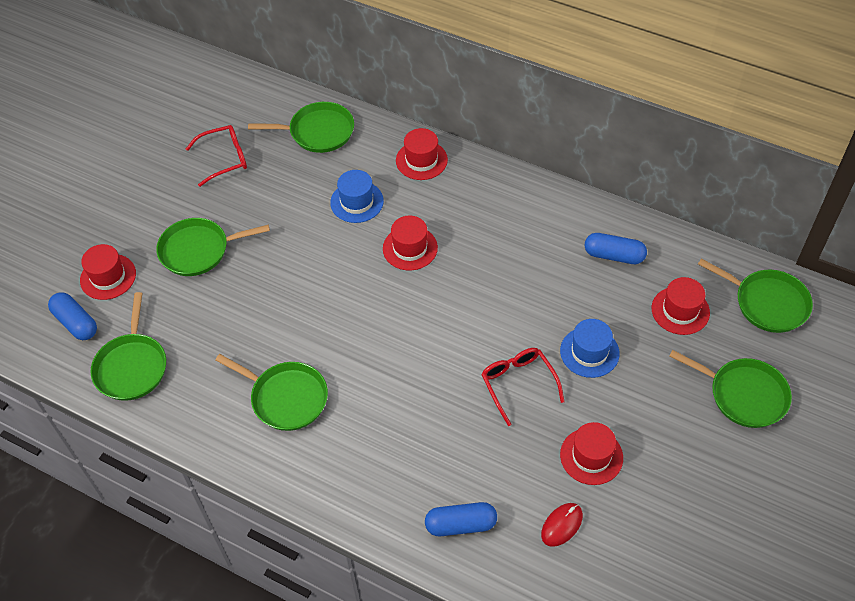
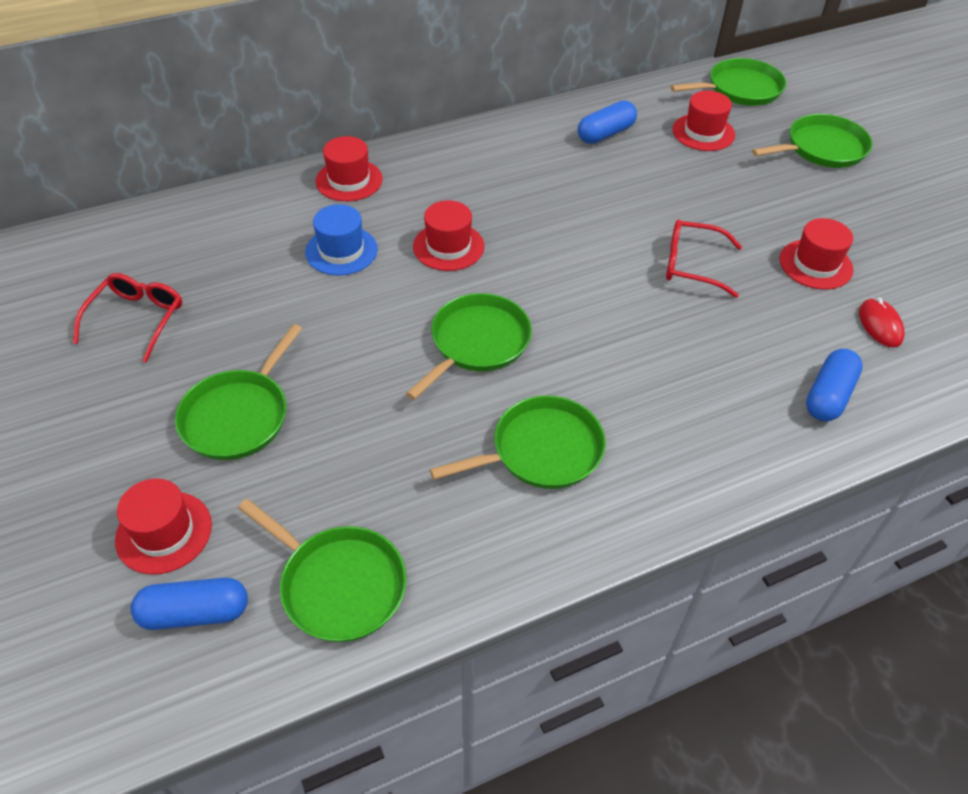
camera: 55 degrees left, 5 degrees down
green pan [248,102,354,153] -> green pan moved to [406,293,532,400]
blue hat [560,319,620,378] -> none

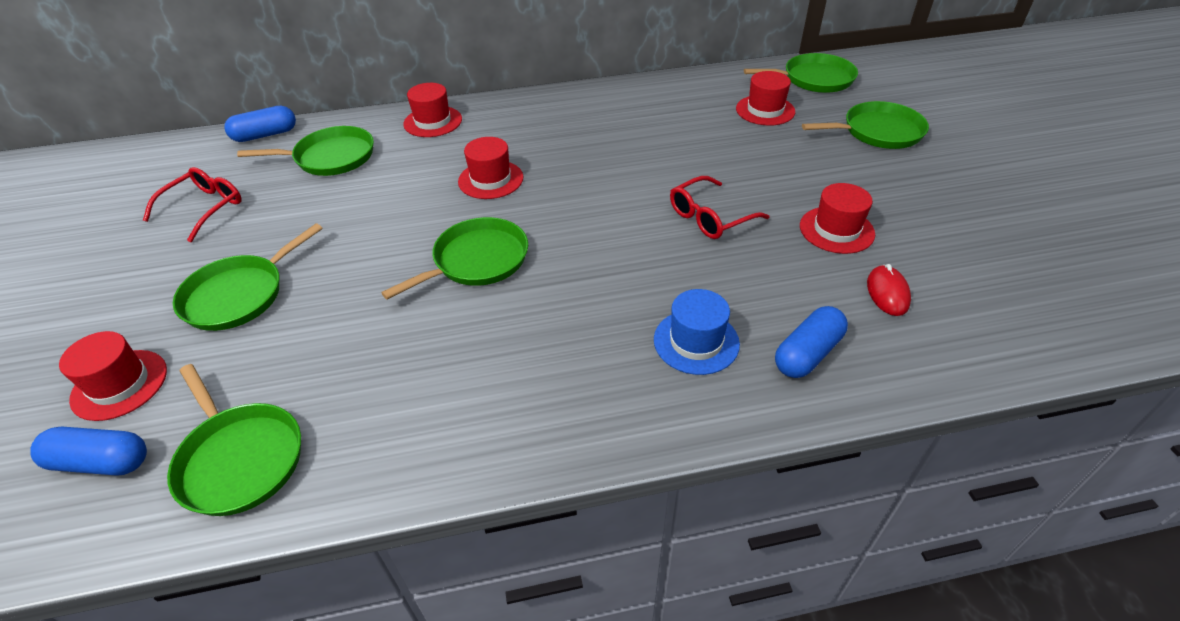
camera: 15 degrees right, 5 degrees down
blue hat [305,204,378,275] -> blue hat moved to [654,289,740,375]
green pan [430,395,606,489] -> green pan moved to [237,126,374,176]
blue capsule [578,101,637,144] -> blue capsule moved to [224,106,296,142]
red glasses [666,220,742,298] -> red glasses turned 60 degrees counterclockwise [670,176,769,239]

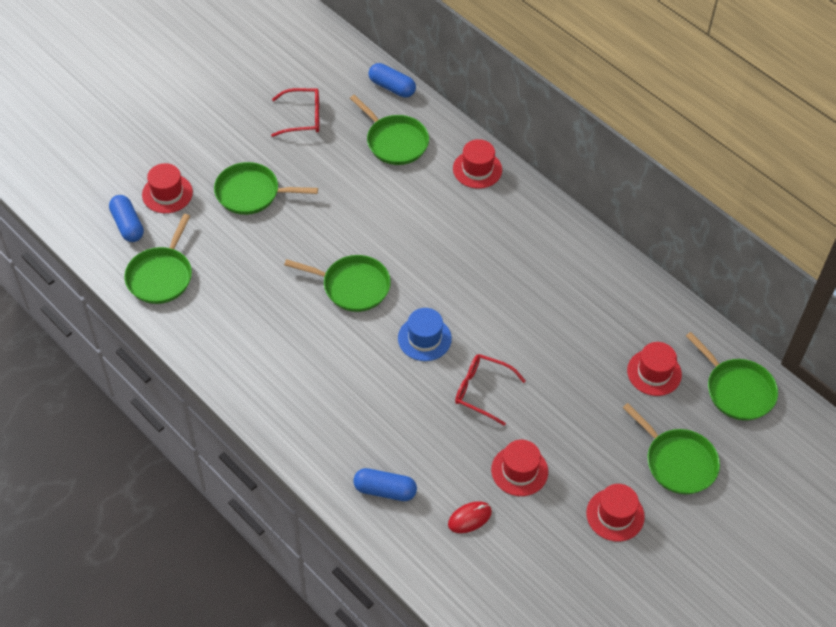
camera: 55 degrees right, 10 degrees up
red hat [458,137,523,199] -> red hat moved to [586,484,645,541]
blue hat [654,289,740,375] -> blue hat moved to [398,308,452,361]

